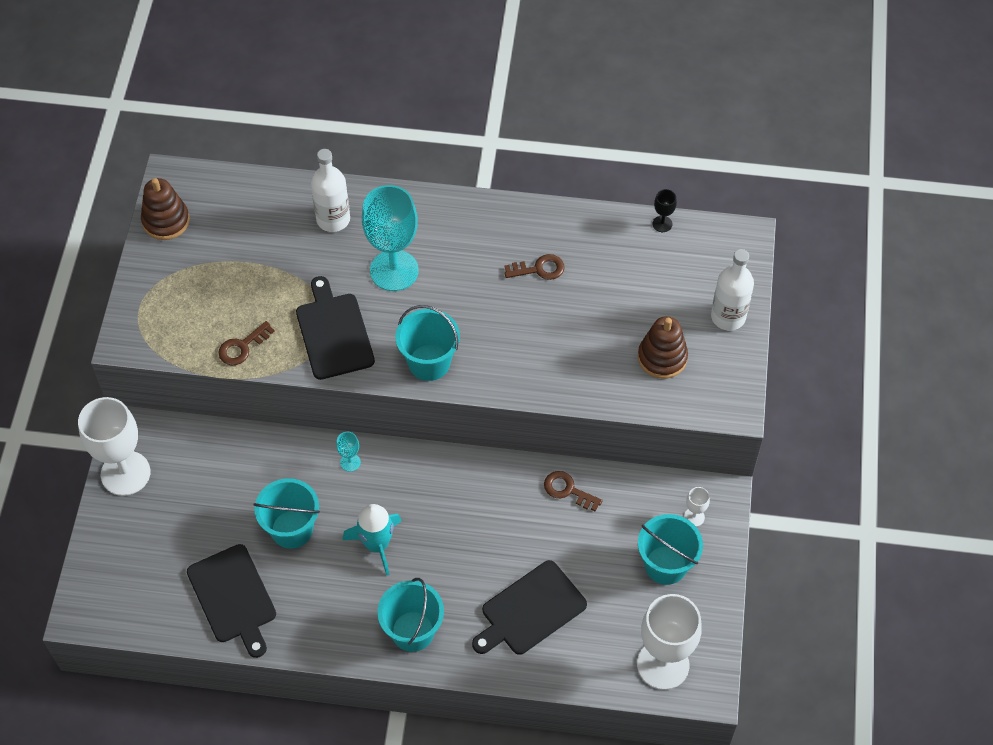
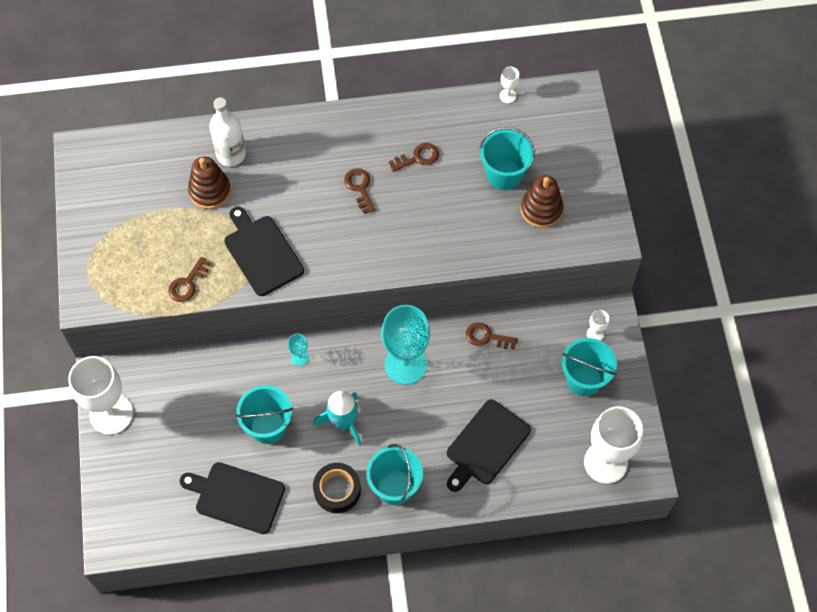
camera: 15 degrees left, 5 degrees up
brown stacking toy [141,178,190,240] -> brown stacking toy moved to [188,156,231,209]
black cutting board [187,544,276,658] -> black cutting board turned 150 degrees clockwise [180,462,285,534]
turquoise goblet [362,185,419,291] -> turquoise goblet moved to [381,305,430,385]
turquoise bucket [395,305,460,381] -> turquoise bucket moved to [479,127,535,190]
black goblet [653,189,677,232] -> white goblet [500,67,520,103]
white bottle [711,249,754,331] -> none
none -> black tape [313,463,361,513]
none -> brown key [344,168,375,214]

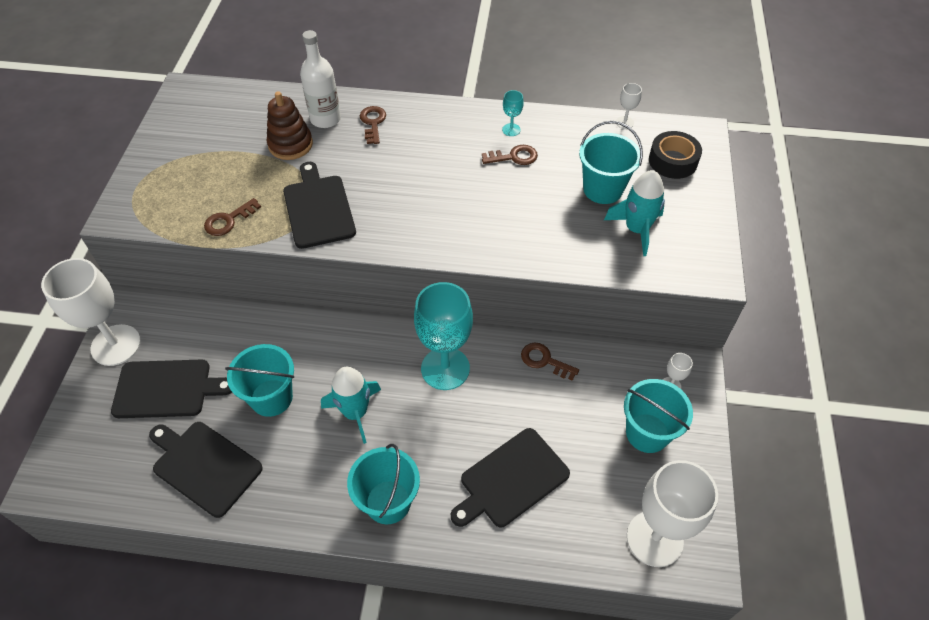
camera: 15 degrees right, 10 degrees down
turquoise goblet [288,334,309,366] -> turquoise goblet moved to [502,90,524,136]
black tape [313,463,361,513] -> black tape moved to [649,131,702,179]
brown key [344,168,375,214] -> brown key moved to [360,106,386,144]
brown stacking toy [521,175,563,228] -> turquoise rocket [604,170,665,256]
none -> black cutting board [111,360,232,418]

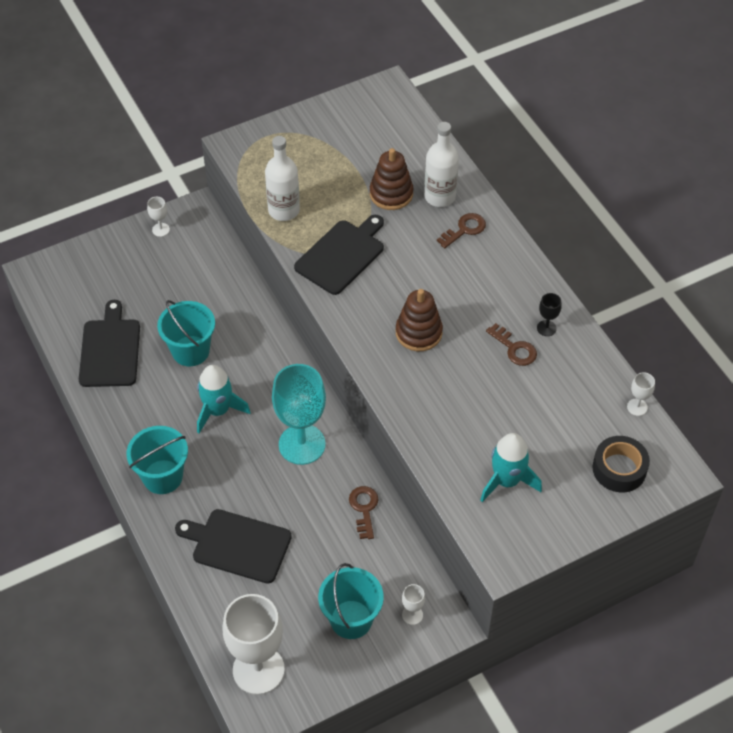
camera: 55 degrees right, 0 degrees up
white goblet [41,258,141,366] -> white goblet [147,197,170,237], size x0.42
black cutting board [111,360,232,418] -> none
brown key [204,198,261,236] -> white bottle [265,136,300,221]
turquoise goblet [502,90,524,136] -> black goblet [537,293,562,336]
turquoise bucket [579,121,643,204] -> none
none -> brown stacking toy [396,289,443,351]

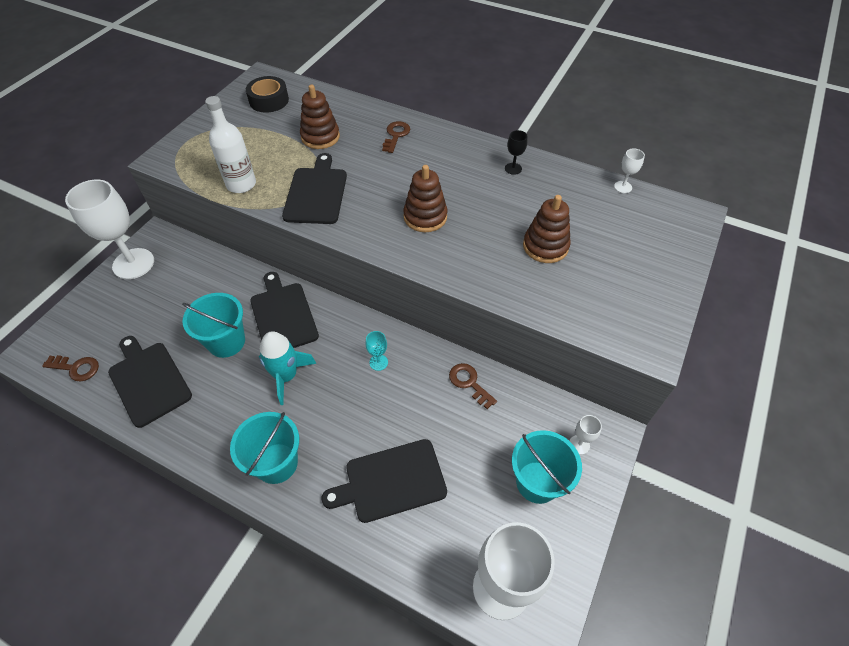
camera: 35 degrees left, 0 degrees up
white goblet [147,197,170,237] -> white goblet [65,179,154,279], size x2.41
turquoise goblet [272,364,326,465] -> turquoise goblet [366,331,388,371], size x0.42
white bottle [424,122,459,207] -> none
turquoise rocket [480,433,542,502] -> none
brown key [486,323,537,366] -> brown key moved to [42,355,99,382]
black tape [593,436,650,492] -> black tape moved to [246,76,289,113]
none -> black cutting board [250,272,319,348]
none -> brown stacking toy [523,195,571,263]

